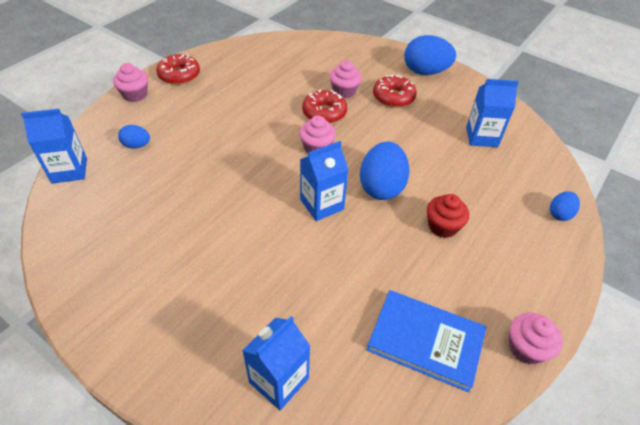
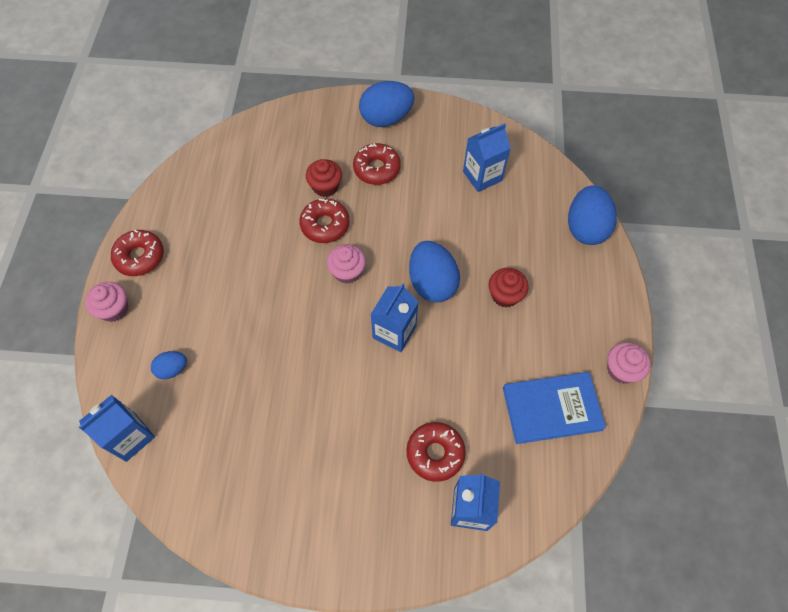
camera: 30 degrees left, 15 degrees up
pink cupcake [329,60,362,98] -> red cupcake [306,159,342,197]
blue egg [550,191,580,221] -> blue egg [568,185,617,245], size x1.91
none -> red donut [407,422,466,482]

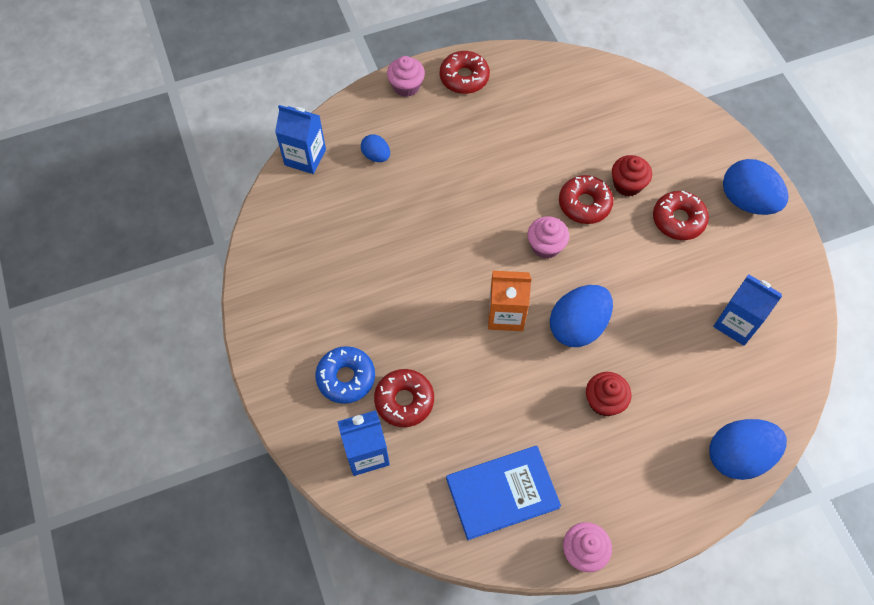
camera: 65 degrees right, 0 degrees up
blue carton [370,283,419,352] -> orange carton [488,271,532,331]
blue book [503,372,606,444] -> blue book turned 75 degrees counterclockwise [446,446,561,540]
none -> blue donut [315,346,375,404]

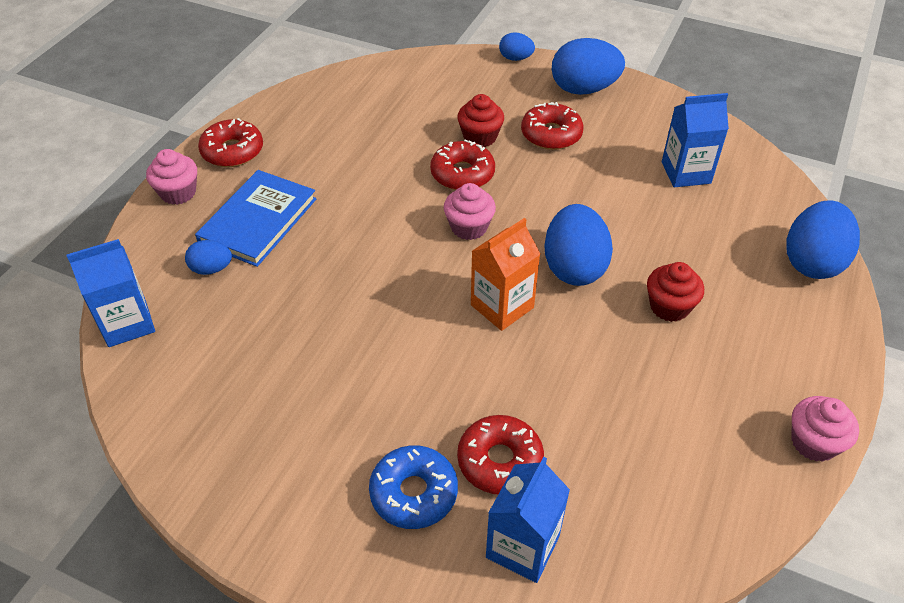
camera: 45 degrees left, 15 degrees down
blue book [446,446,561,540] -> blue book moved to [195,170,316,267]
none -> blue egg [499,32,535,61]

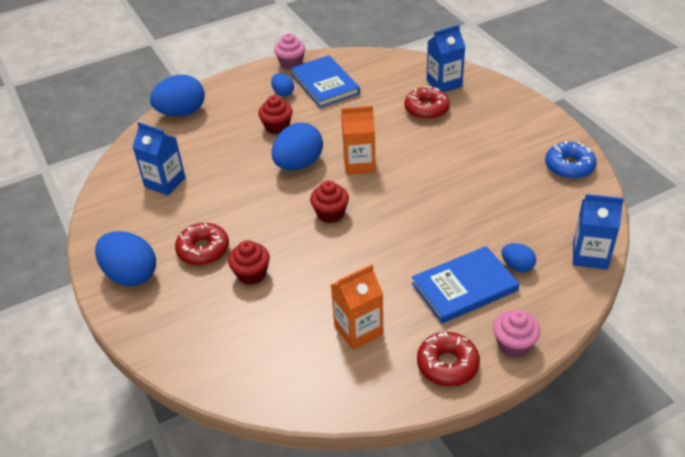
camera: 140 degrees left, 5 degrees down
blue donut [369,445,458,529] -> blue donut moved to [545,141,597,179]
red donut [430,139,495,190] -> none
pink cupcake [444,183,496,240] -> red cupcake [310,181,349,223]
blue egg [499,32,535,61] -> blue egg moved to [271,73,294,96]
none -> blue book [290,55,360,108]
none -> orange carton [331,264,384,350]

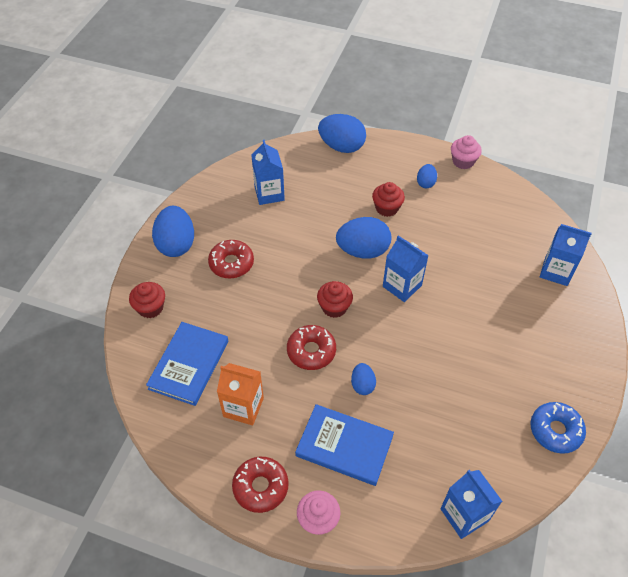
camera: 45 degrees right, 10 degrees up
red cupcake [228,240,270,285] -> red cupcake moved to [129,282,165,318]
blue book [290,55,360,108] -> blue book moved to [146,322,228,406]
orange carton [341,106,376,175] -> blue carton [383,235,429,302]
red donut [405,86,450,120] -> red donut moved to [287,325,336,370]
blue egg [502,243,536,272] -> blue egg moved to [351,363,376,395]

